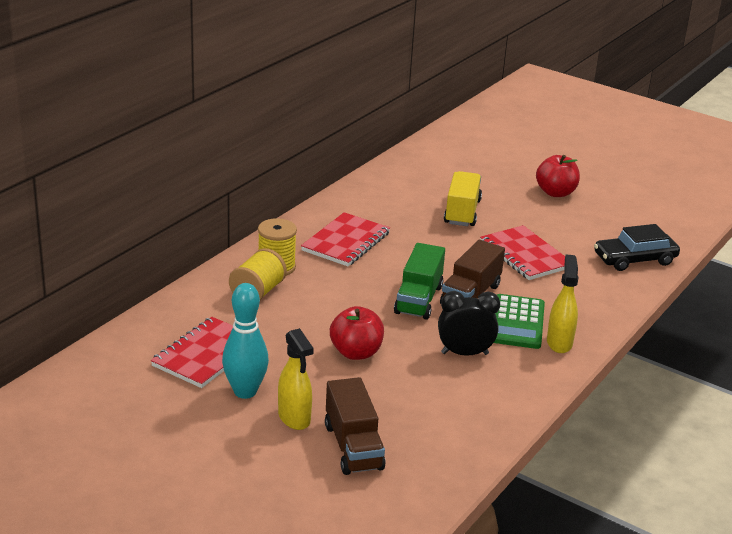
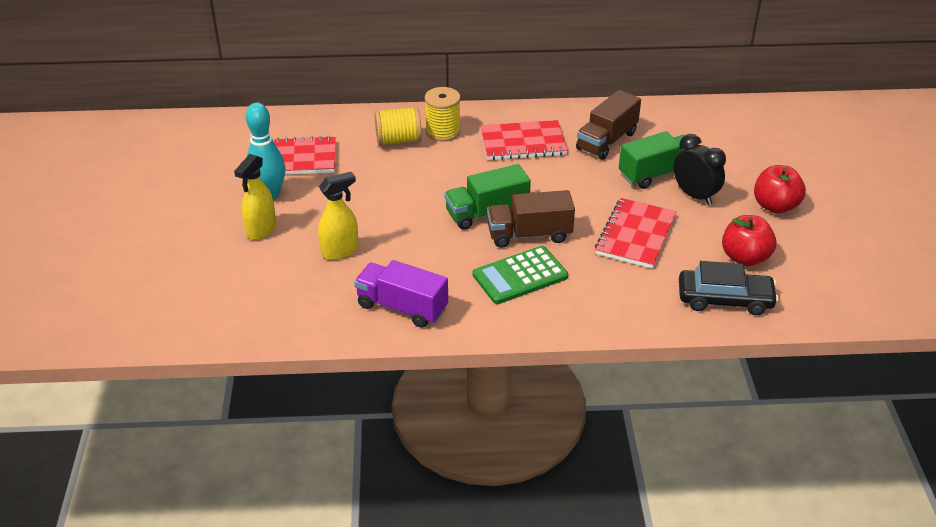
camera: 55 degrees right, 10 degrees up
brown truck [325,377,386,475] -> brown truck moved to [576,90,641,160]
red apple [330,306,384,360] -> red apple moved to [722,215,776,266]
black clock [438,291,500,356] -> black clock moved to [673,134,726,206]
yellow truck [444,171,482,226] -> green truck [619,131,685,189]
yellow spray bottle [547,254,579,353] -> yellow spray bottle moved to [318,172,358,260]
black car [594,224,680,271] -> black car turned 150 degrees clockwise [679,261,779,315]
none -> purple truck [354,260,448,328]

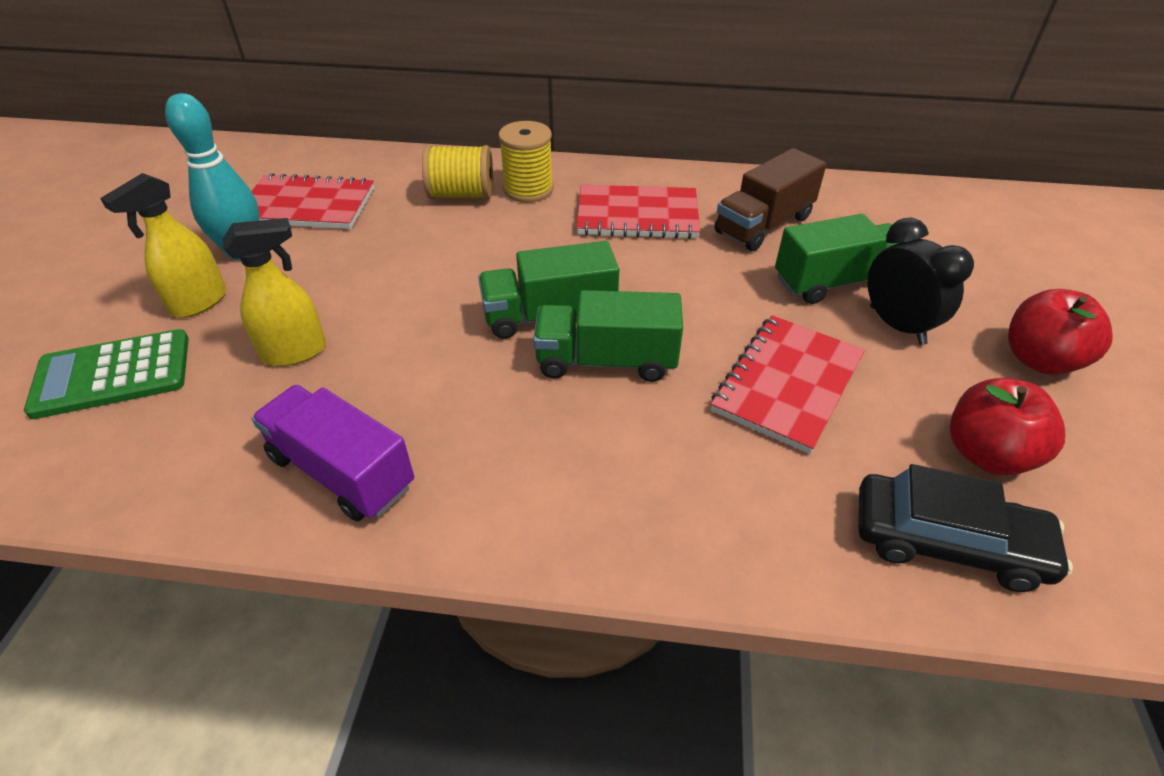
camera: 10 degrees right, 5 degrees up
green calculator [473,246,568,304] -> green calculator moved to [24,329,189,419]
brown truck [487,190,575,248] -> green truck [533,290,683,382]

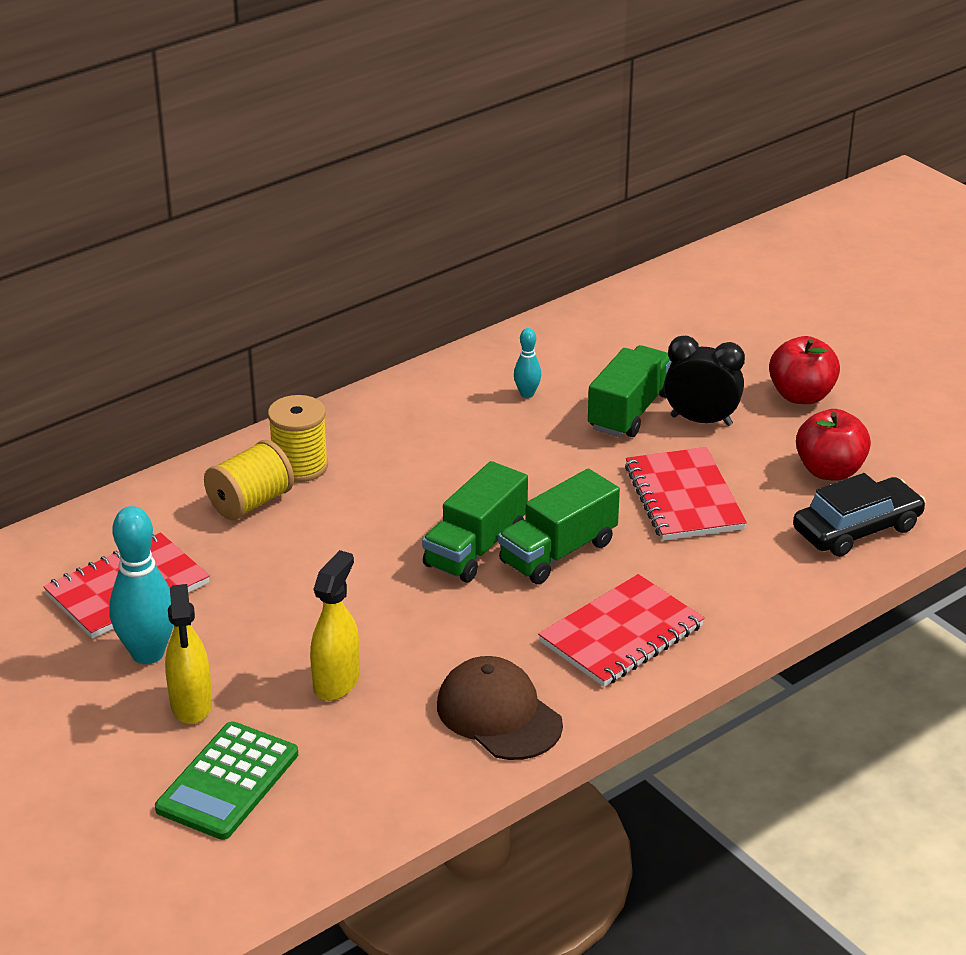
camera: 45 degrees left, 10 degrees down
purple truck [251,385,414,522] -> brown cap [437,656,563,760]
red notebook [576,185,701,239] -> red notebook moved to [538,574,705,687]
brown truck [715,148,826,251] -> turquoise bowling pin [514,328,541,398]

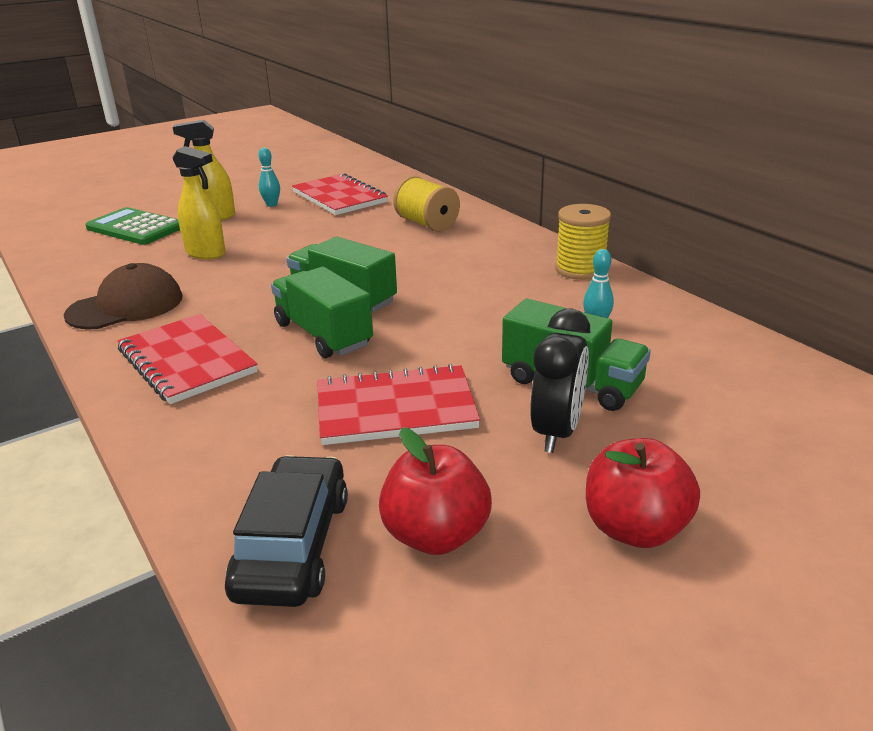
camera: 95 degrees right, 5 degrees down
turquoise bowling pin [109,506,174,664] -> turquoise bowling pin [259,147,280,207], size x0.50
yellow spool [268,395,328,482] -> yellow spool moved to [555,204,611,280]
black car [793,473,926,557] -> black car turned 150 degrees counterclockwise [225,455,348,607]

